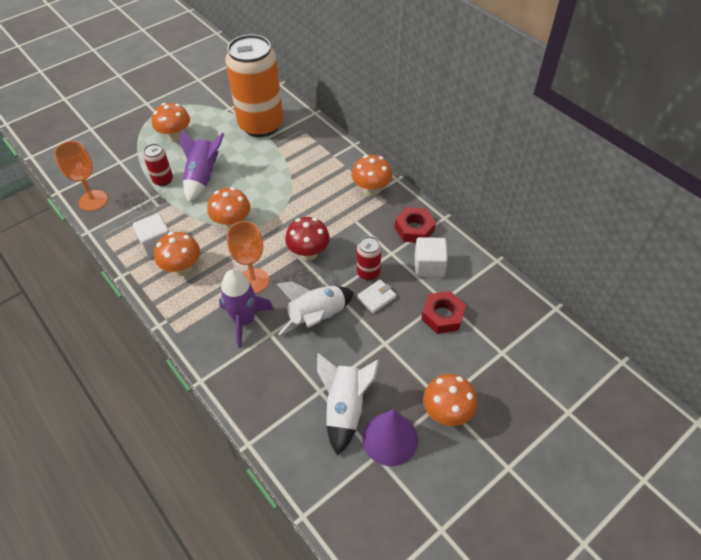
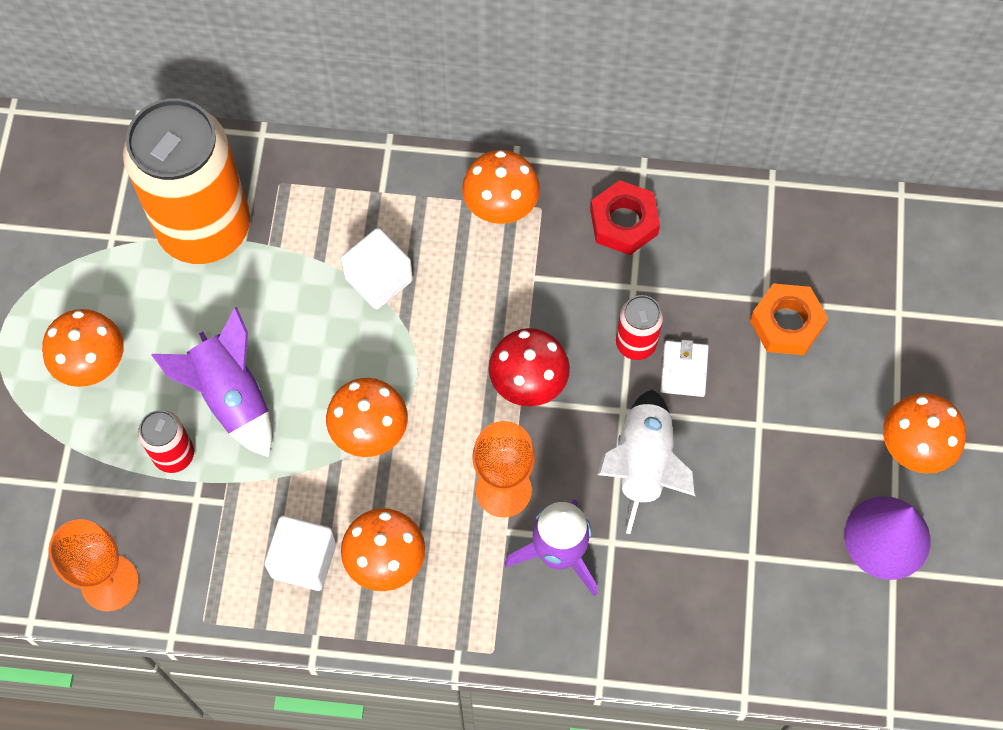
camera: 45 degrees left, 15 degrees up
white rocket [317,353,379,456] -> none
white cube [415,237,448,277] -> white cube moved to [341,228,413,309]
red nut [421,291,466,334] -> orange nut [750,283,828,355]

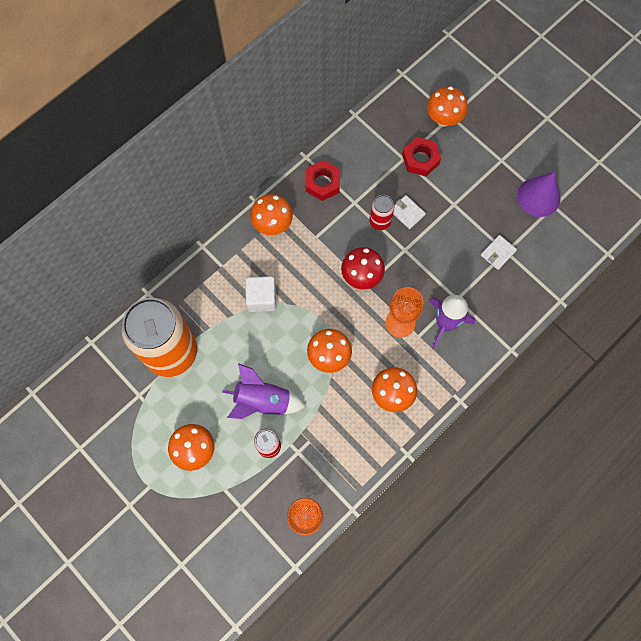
camera: 50 degrees left, 5 degrees up
white cube [265,516,336,591] -> none
white rocket [597,390,696,534] -> none
orange nut [750,283,828,355] -> red nut [402,137,441,176]
orange mushroom [883,393,966,473] -> orange mushroom moved to [427,86,468,126]
none -> white wallet [481,235,517,270]

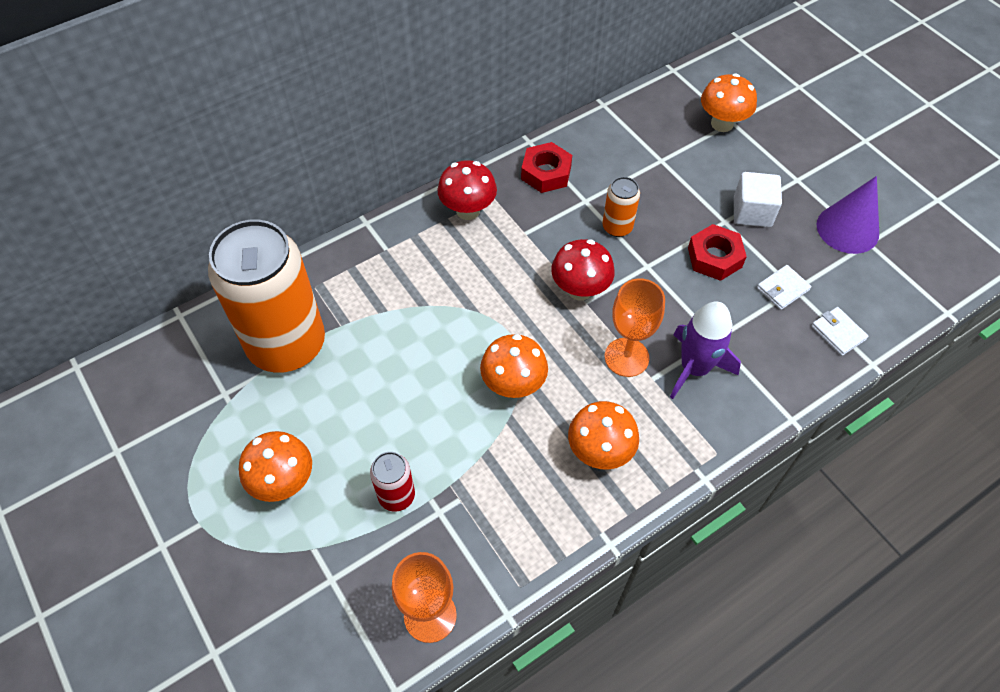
camera: 10 degrees right, 15 degrees down
purple rocket [222,363,306,419] -> none
white cube [245,276,276,312] -> white cube moved to [734,172,782,227]
orange mushroom [250,194,293,235] -> red mushroom [437,160,497,220]
red can [369,195,395,230] -> orange can [602,177,640,237]
white wallet [393,195,426,229] -> white wallet moved to [811,307,868,356]
red nut [402,137,441,176] -> red nut moved to [688,224,747,281]

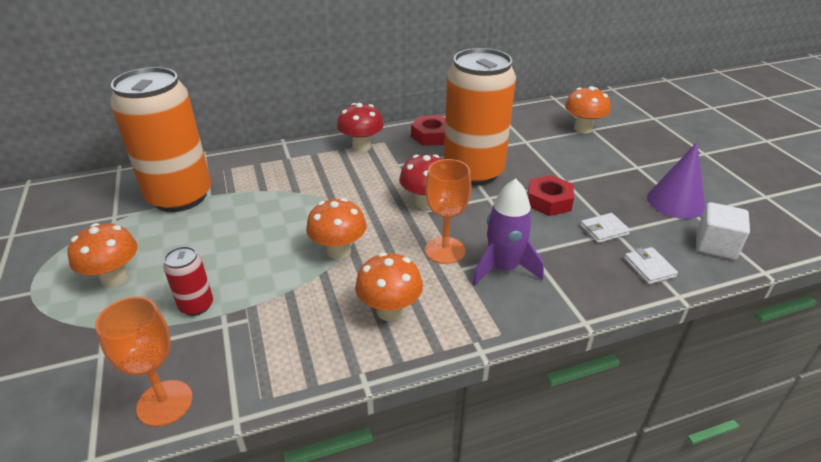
camera: 15 degrees right, 20 degrees down
orange can [602,177,640,237] -> orange can [444,48,516,186], size x2.36
white cube [734,172,782,227] -> white cube moved to [696,202,750,260]

